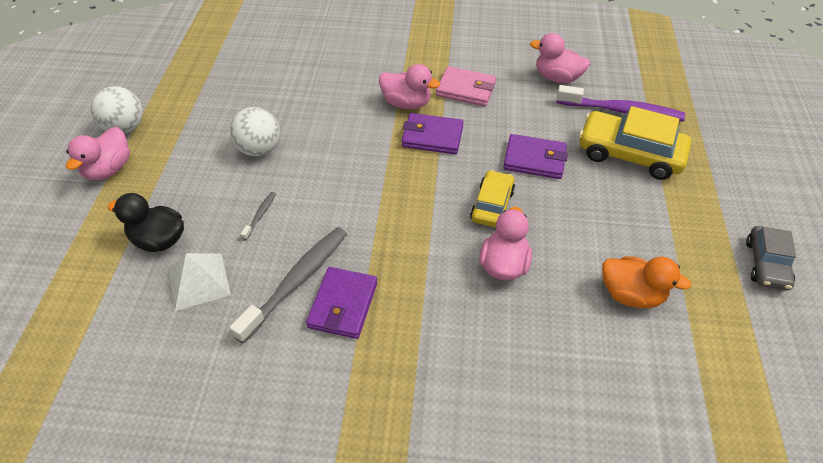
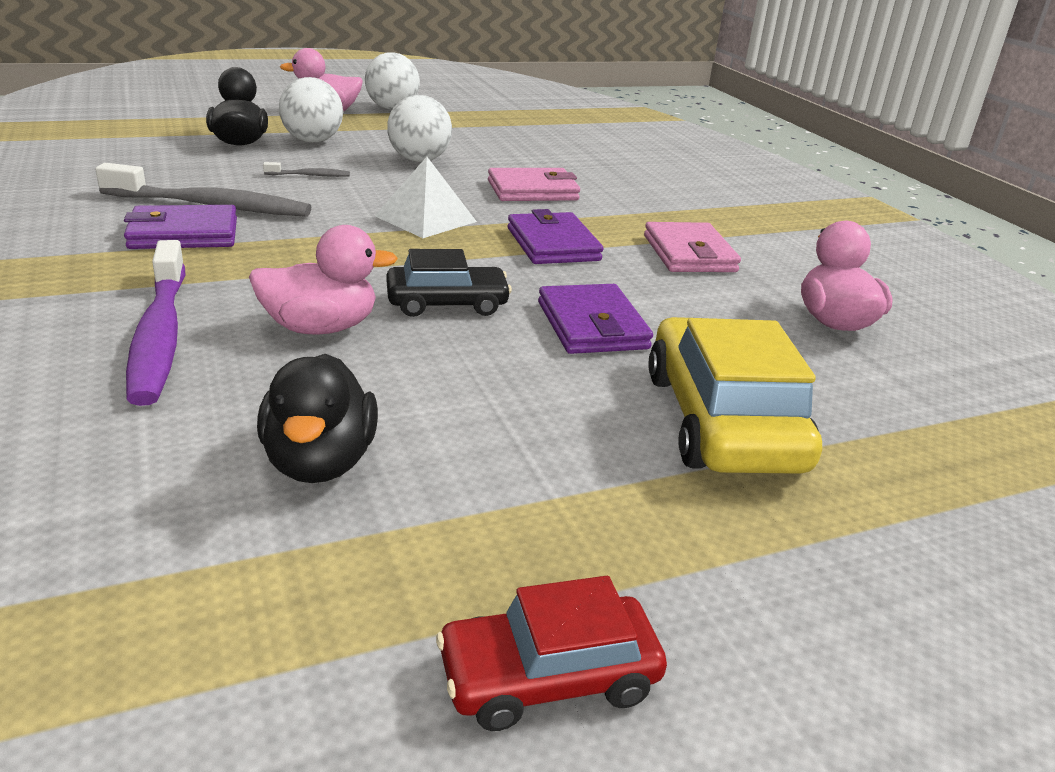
camera: 60 degrees right, 20 degrees down
white pyramid [168,253,231,311] -> white pyramid moved to [375,157,477,238]
pink duck [379,64,440,109] -> none
yellow car [470,170,515,228] -> black car [386,249,512,317]
purple toothbrush [556,85,685,122] -> purple toothbrush moved to [126,240,186,406]
orange duck [602,256,692,308] -> black duck [257,354,378,483]
grey car [746,226,796,290] -> red car [436,576,667,731]
none -> white ball [279,77,343,143]
none -> pink wallet [488,168,580,201]

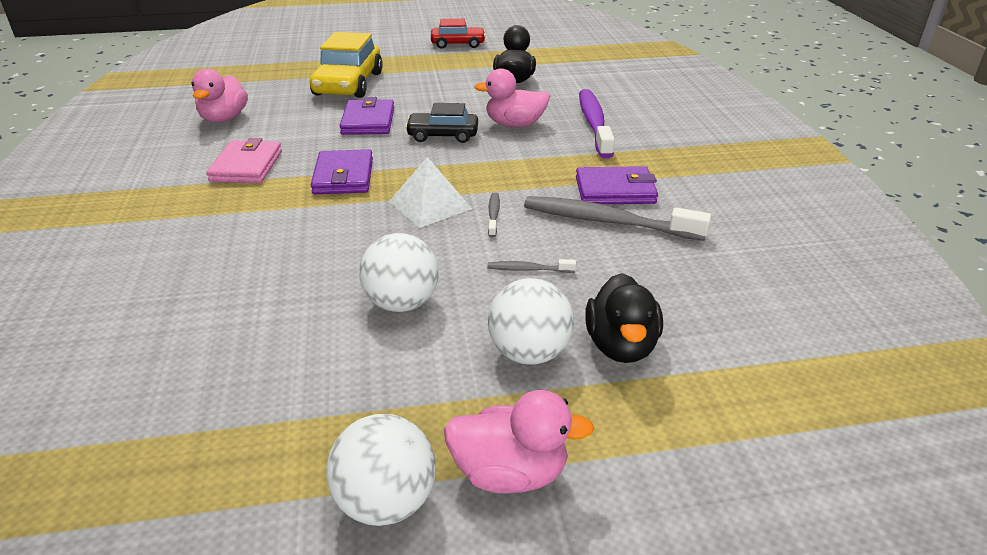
camera: 165 degrees left, 5 degrees up
pink wallet [488,168,580,201] -> none
none -> grey toothbrush [488,192,500,237]

